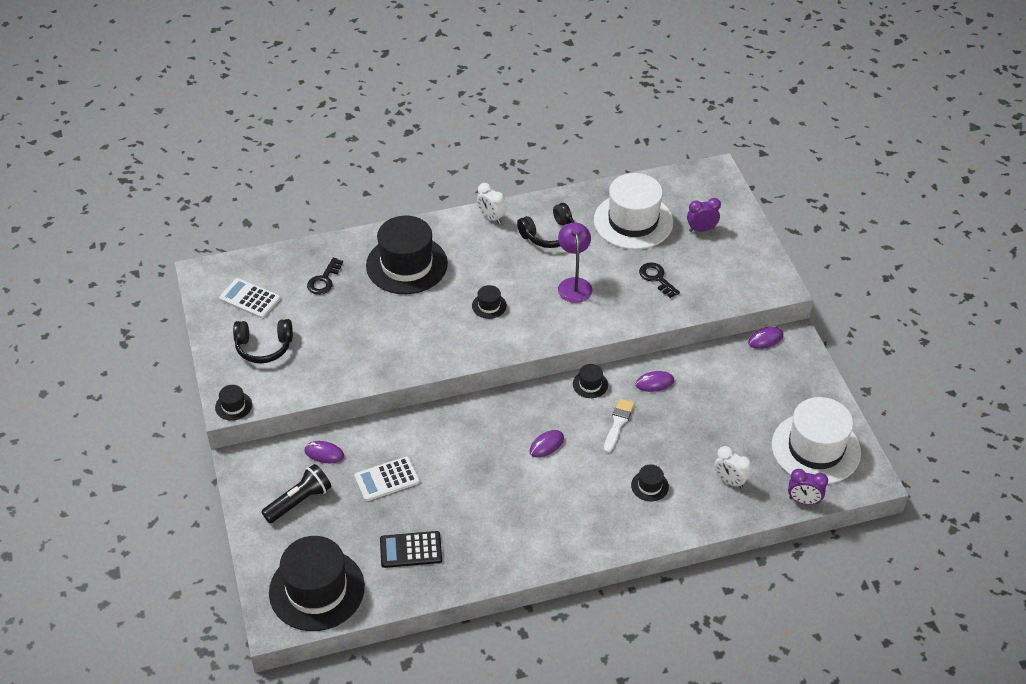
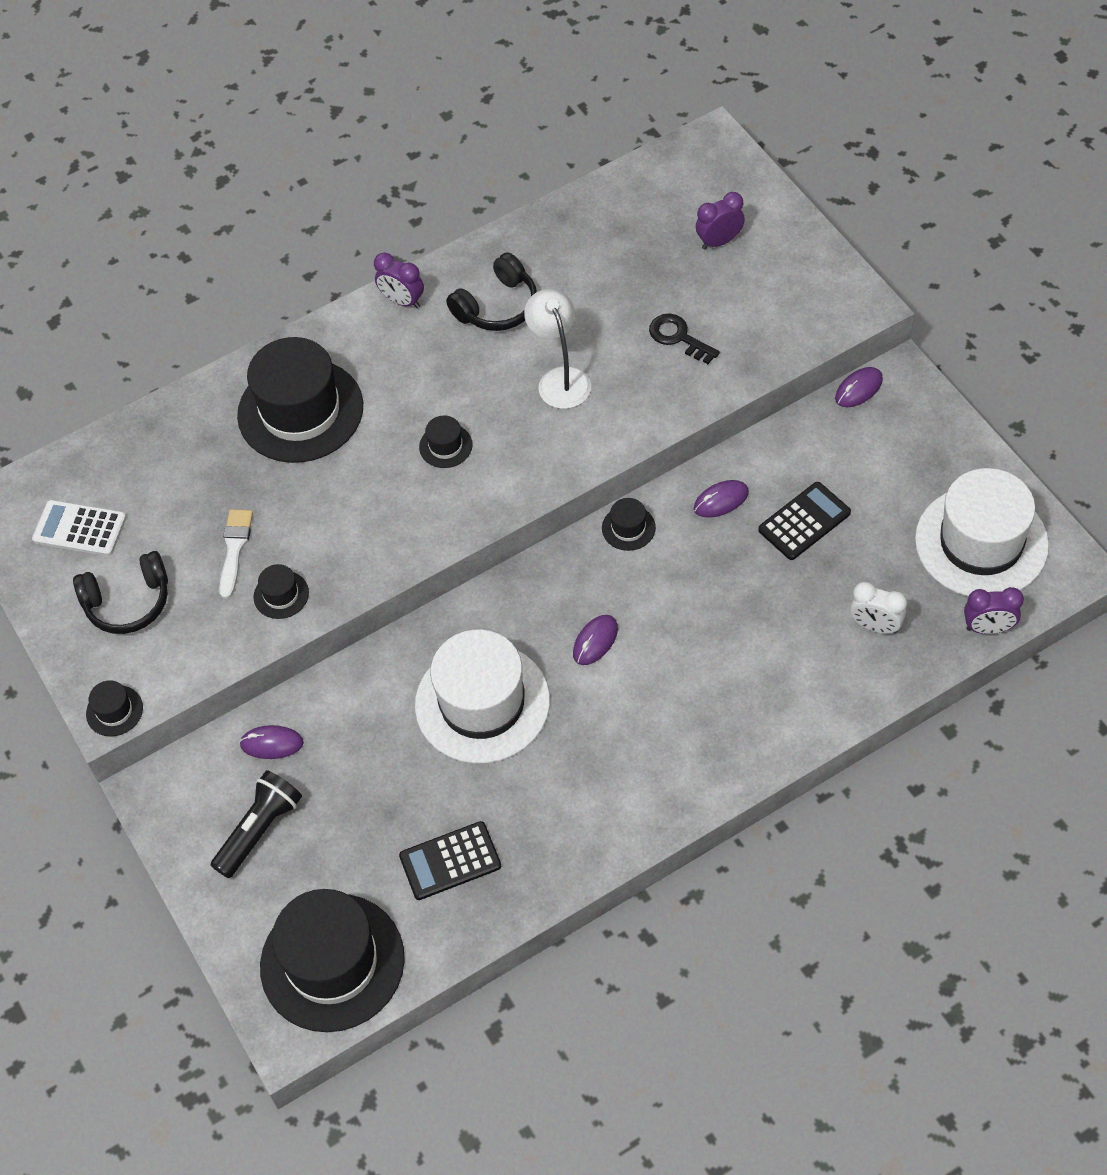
camera: 10 degrees left, 10 degrees up
black key [307,257,343,295] -> none
white calculator [354,456,420,501] -> none
white clock [477,183,506,224] -> purple clock [374,253,424,308]
purple lamp [558,223,592,303] -> white lamp [524,289,591,409]
white hat [594,173,673,249] -> white hat moved to [415,629,550,764]
white brush [604,399,634,453] -> white brush moved to [219,509,253,599]
black hat [631,465,669,501] -> black hat moved to [253,564,309,619]
none -> black calculator [758,482,851,560]

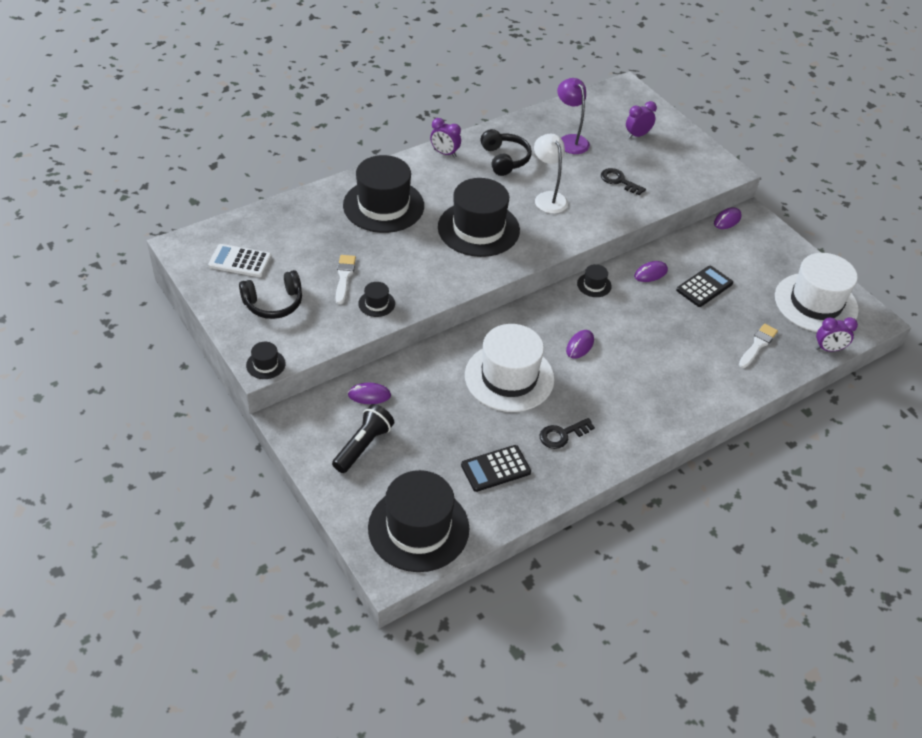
camera: 10 degrees left, 10 degrees down
black hat [419,416,473,468] -> black hat [438,178,520,257], size x2.40
black headphones [446,252,537,331] -> black headphones turned 60 degrees counterclockwise [480,129,532,176]
white clock [850,582,907,634] -> white brush [739,324,778,368]
none -> black key [540,418,595,449]
none -> purple lamp [557,78,590,154]

